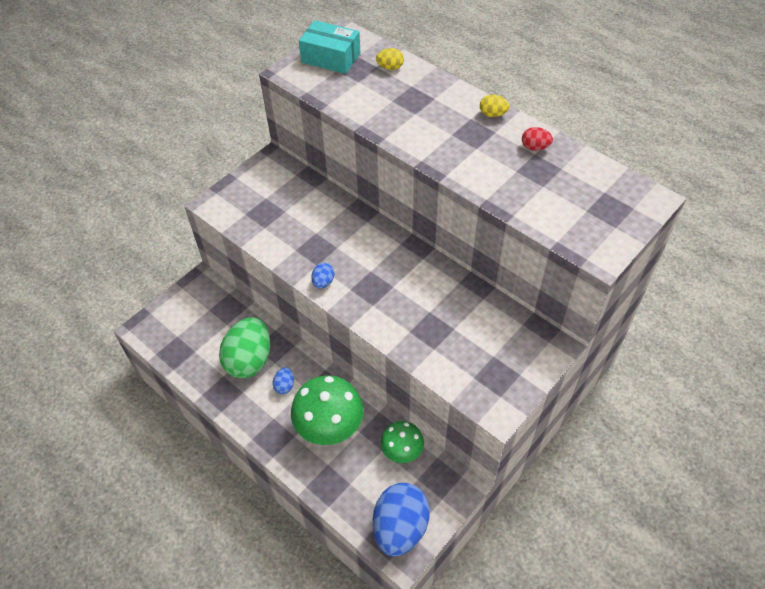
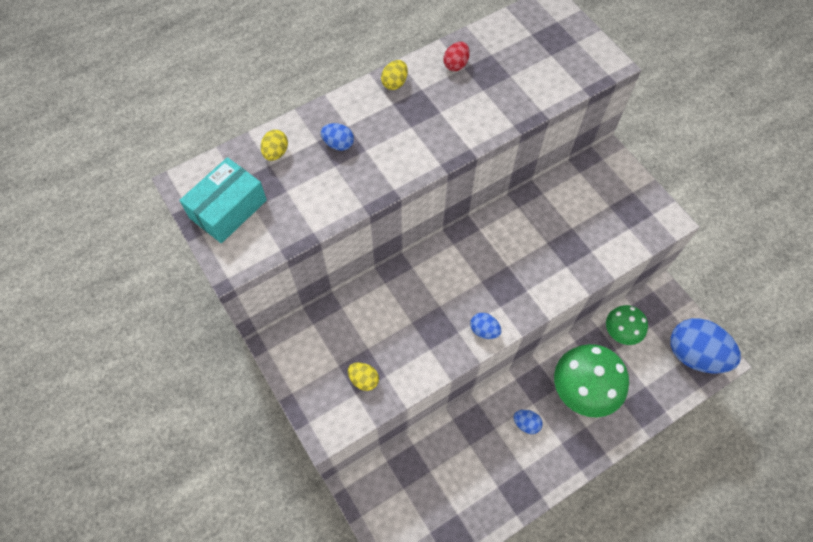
camera: 75 degrees left, 10 degrees up
green egg [219,317,270,378] -> none
none -> blue egg [321,123,354,151]
none -> yellow egg [348,362,379,391]

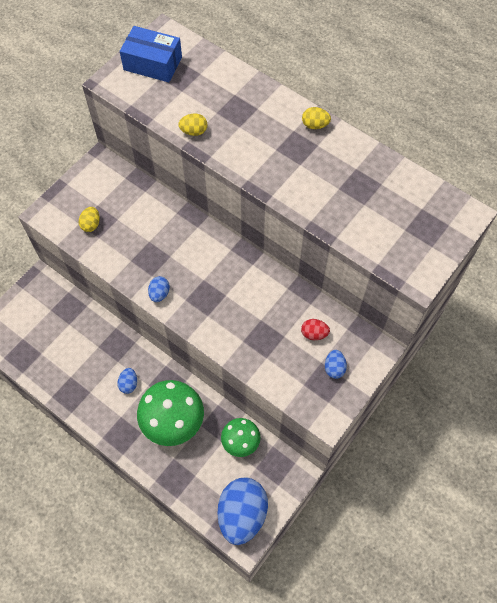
camera: 70 degrees right, 0 degrees up
turquoise box [179,157,267,243] -> blue box [120,26,182,82]
yellow egg [261,130,288,161] -> yellow egg moved to [178,114,208,136]
blue egg [321,123,354,151] -> blue egg moved to [325,350,347,379]
red egg [444,42,470,71] -> red egg moved to [301,319,330,340]

